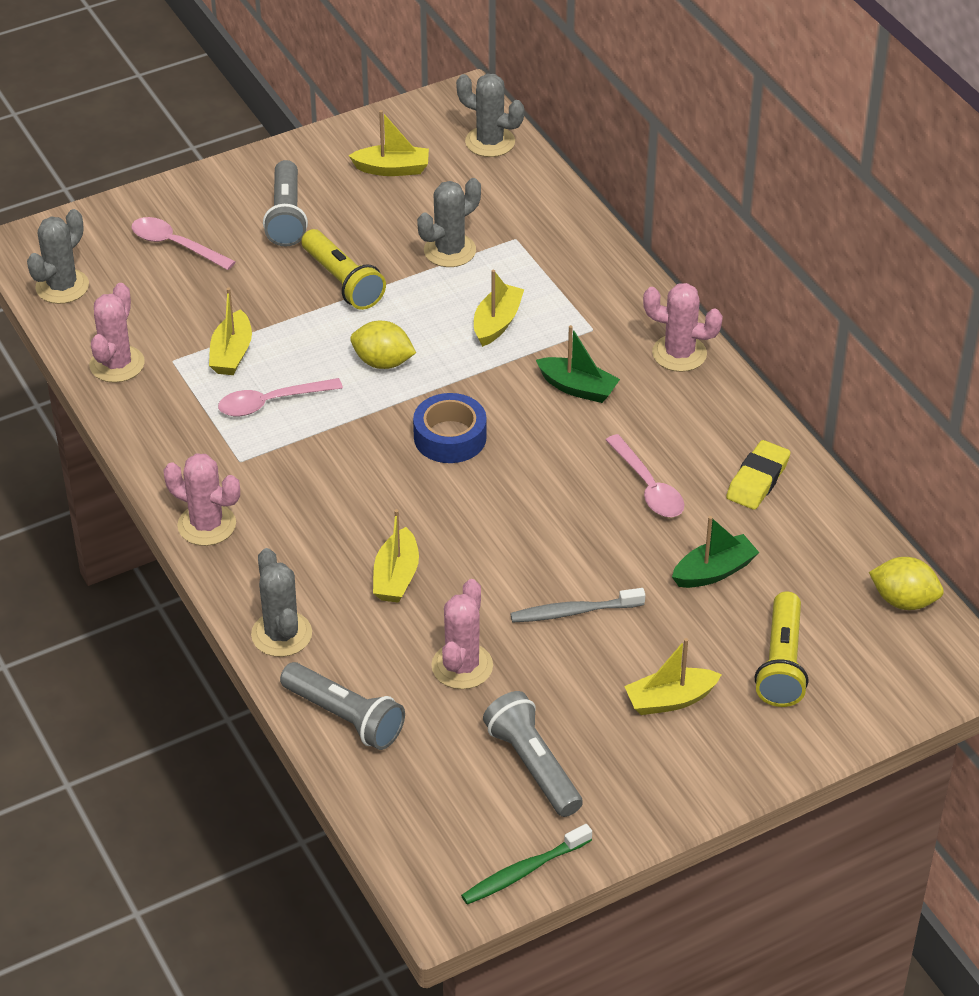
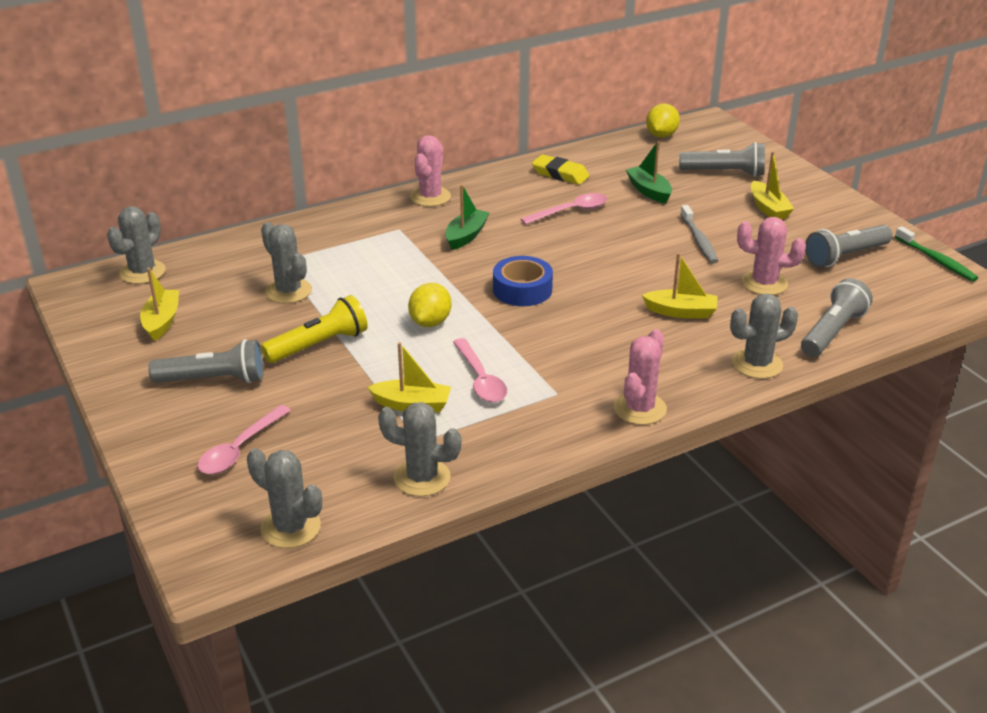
camera: 90 degrees left, 10 degrees down
pink cactus [89,283,145,383] -> grey cactus [378,402,462,496]
yellow boat [474,270,524,347] -> none
yellow flashlight [755,591,808,707] -> grey flashlight [679,142,765,177]

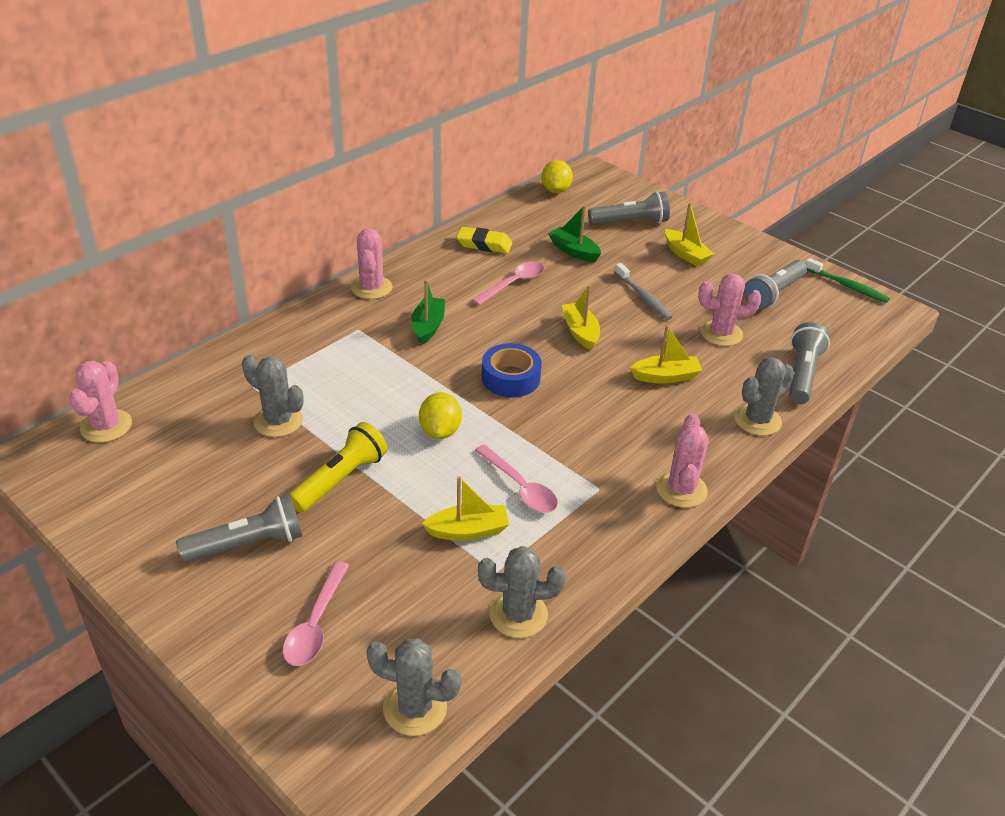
camera: 20 degrees left, 5 degrees up
grey cactus [107,206,166,284] -> pink cactus [69,361,132,443]
yellow boat [140,268,179,341] -> yellow boat moved to [562,285,600,350]

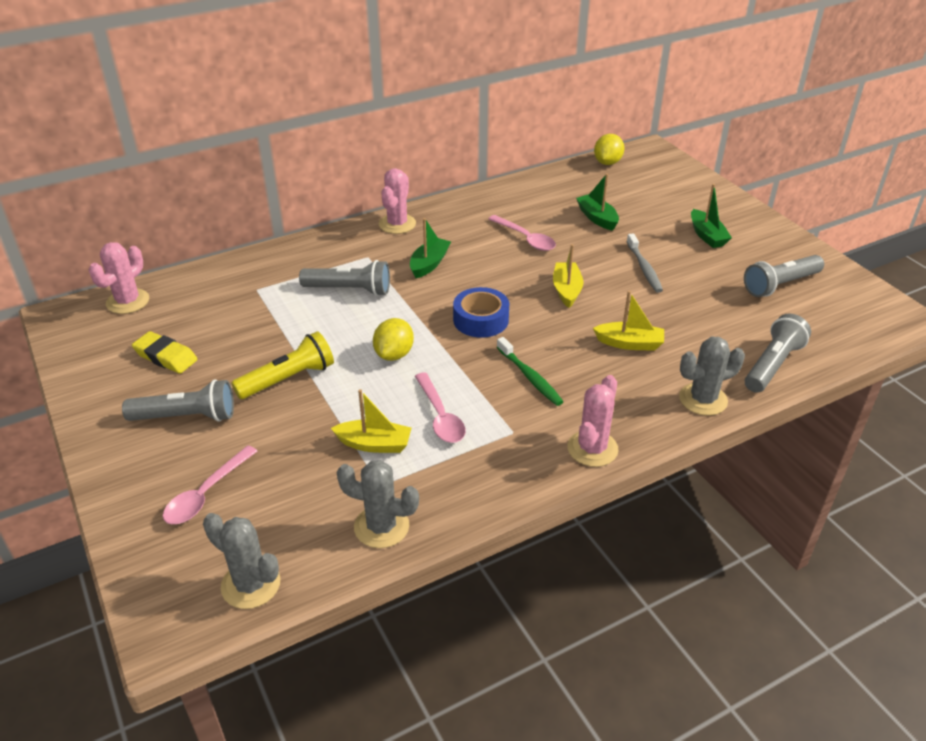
camera: 20 degrees right, 0 degrees up
grey cactus [242,355,304,437] -> none
yellow eraser [456,227,512,254] -> yellow eraser moved to [132,331,198,374]
pink spoon [472,262,544,305] -> pink spoon turned 75 degrees clockwise [488,215,556,251]
grey flashlight [588,191,670,225] -> grey flashlight moved to [299,260,390,296]
yellow boat [665,203,714,266] -> green boat [691,184,732,248]
pink cactus [698,274,762,346] -> none
green toothbrush [805,258,890,303] -> green toothbrush moved to [497,337,564,406]

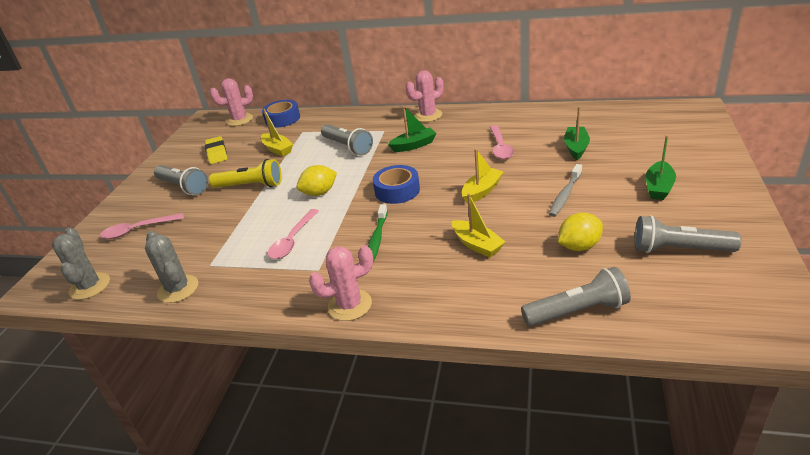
camera: 45 degrees right, 5 degrees down
yellow boat [331,389,411,453] -> yellow boat moved to [261,109,293,156]
yellow lemon [594,134,624,165] -> yellow lemon moved to [558,213,603,251]
grey cactus [679,337,745,416] -> none
none -> blue tape [262,100,300,128]

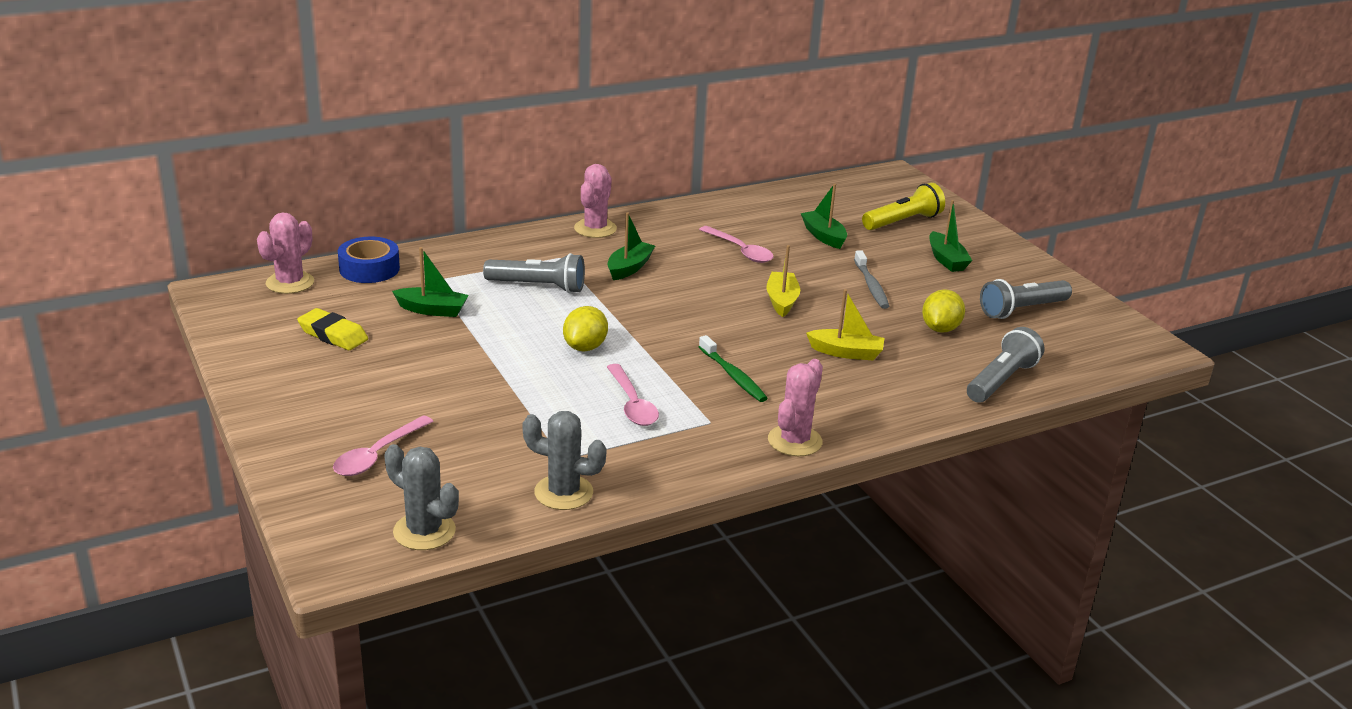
camera: 45 degrees left, 5 degrees down
grey flashlight [154,165,208,195] -> none
yellow flashlight [209,159,282,188] -> yellow flashlight moved to [862,183,945,230]
yellow boat [261,109,293,156] -> green boat [392,247,469,317]
blue tape [373,165,420,204] -> none

